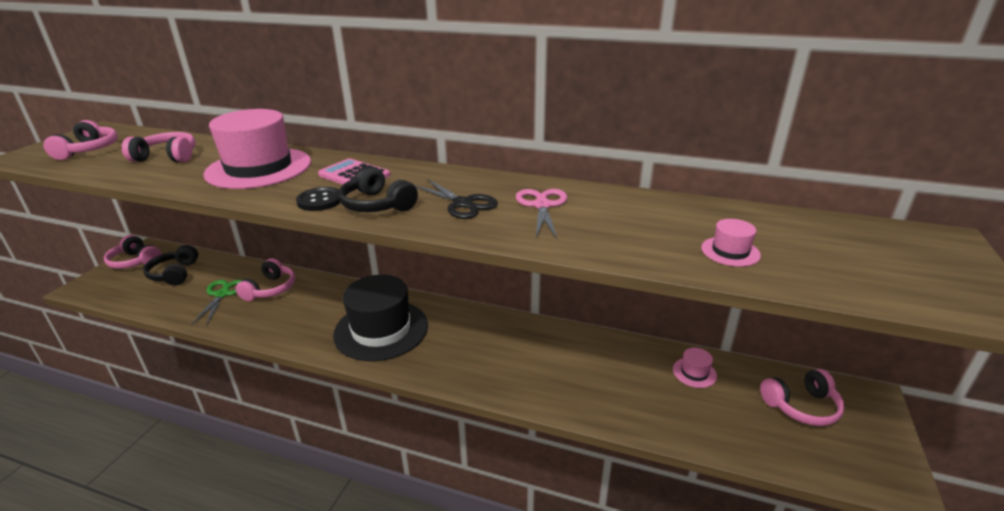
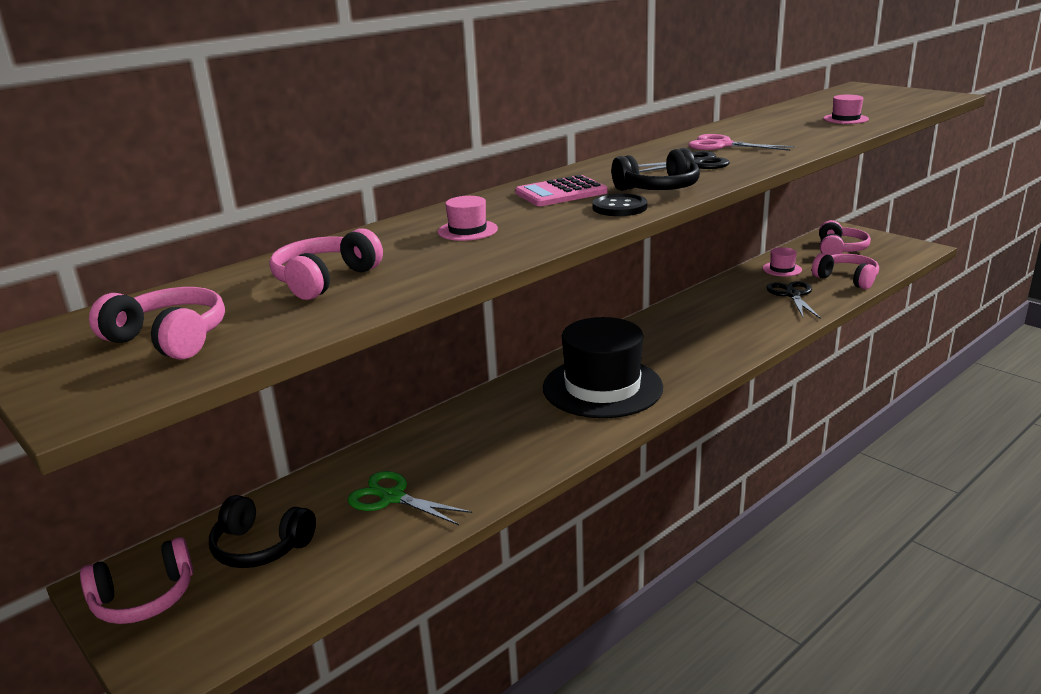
camera: 60 degrees left, 5 degrees down
pink hat [203,109,311,189] -> pink hat [438,196,498,241], size x0.41
pink headphones [236,258,295,301] -> pink headphones moved to [812,253,879,289]
none -> black scissors [766,281,820,318]

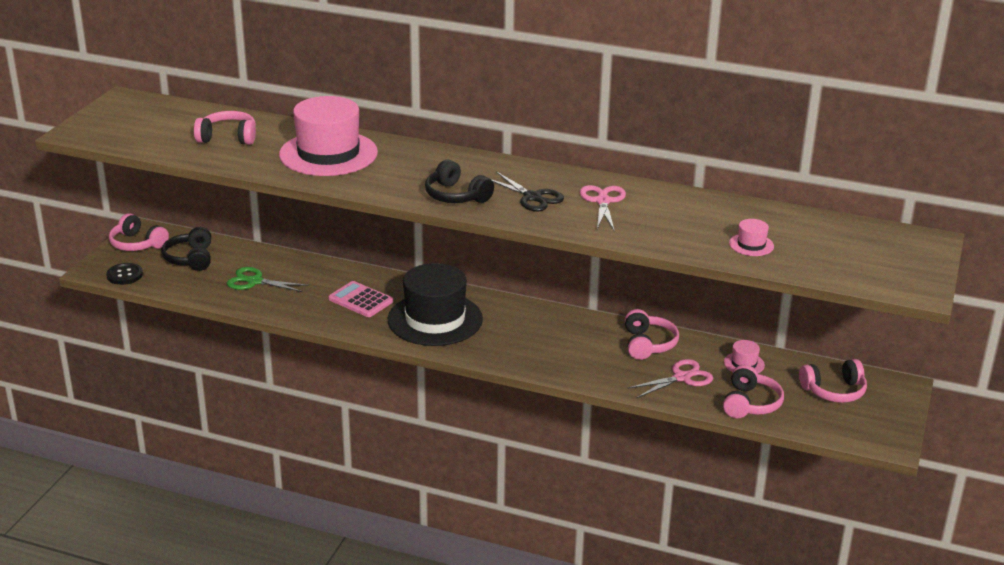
camera: 60 degrees right, 5 degrees up
pink headphones [89,287,225,360] -> pink headphones moved to [625,309,679,360]
green scissors [348,471,472,525] -> green scissors turned 75 degrees counterclockwise [227,267,309,292]
pink hat [438,196,498,241] -> pink hat [279,96,378,176], size x2.45
pink calculator [515,175,608,206] -> pink calculator moved to [328,281,393,317]
black button [593,193,647,216] -> black button moved to [106,263,143,285]
black scissors [766,281,820,318] -> pink scissors [627,359,713,398]

